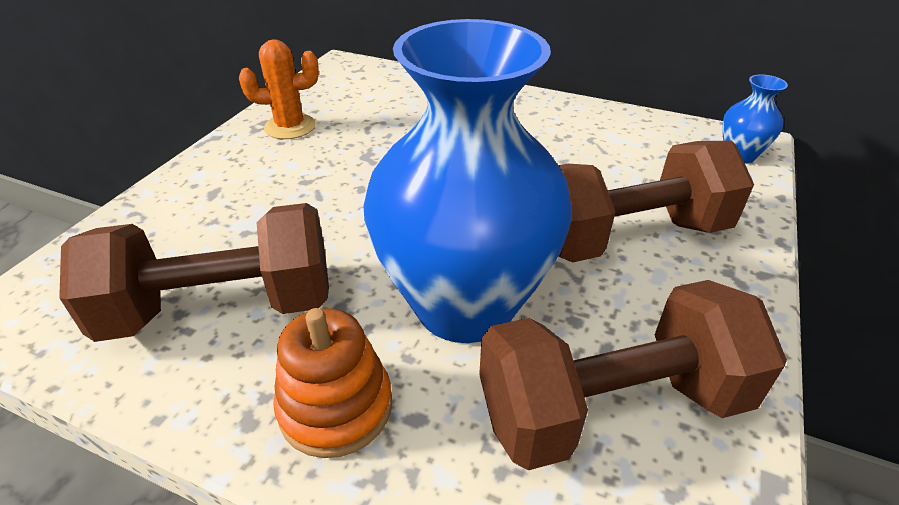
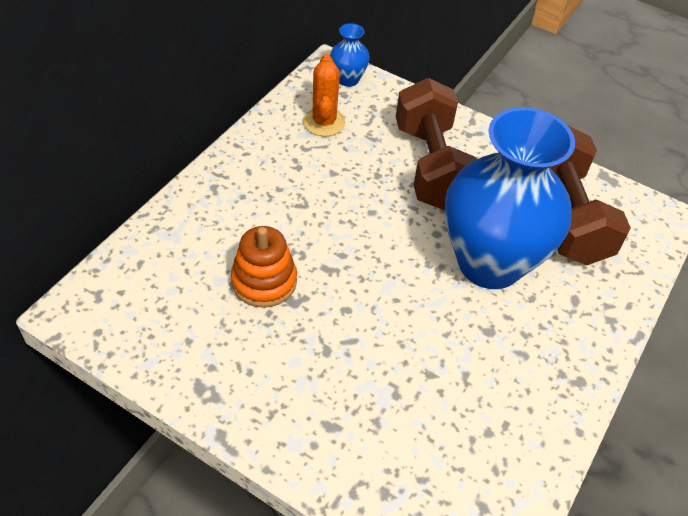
camera: 85 degrees left, 10 degrees up
brown dumbbell [59,203,329,342] -> none
orange cactus [239,39,319,139] -> orange cactus moved to [303,54,346,137]
orange stacking toy [273,308,392,458] -> orange stacking toy moved to [231,226,297,308]

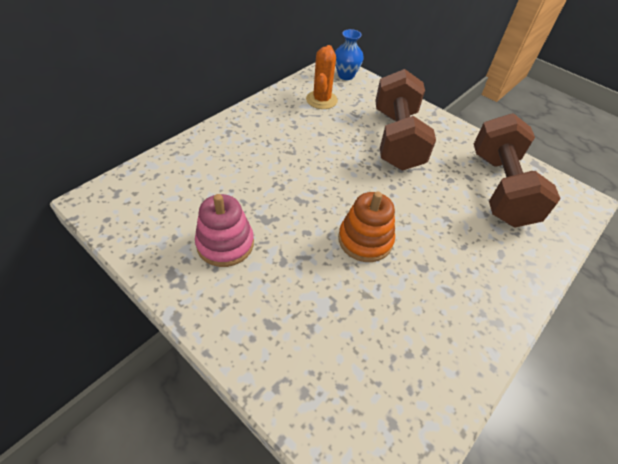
camera: 10 degrees right, 0 degrees up
orange stacking toy [231,226,297,308] -> orange stacking toy moved to [338,191,395,262]
blue vase [445,107,575,289] -> none
none -> pink stacking toy [195,194,254,267]

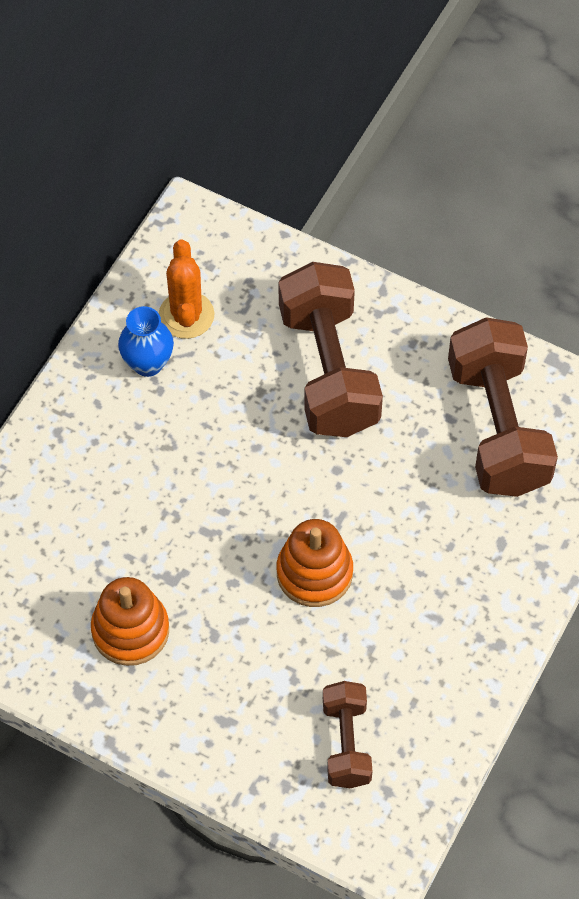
camera: 10 degrees left, 10 degrees up
pink stacking toy [195,194,254,267] -> orange stacking toy [91,577,169,666]
blue vase [335,29,364,80] -> blue vase moved to [118,306,174,377]
none -> brown dumbbell [323,681,372,788]

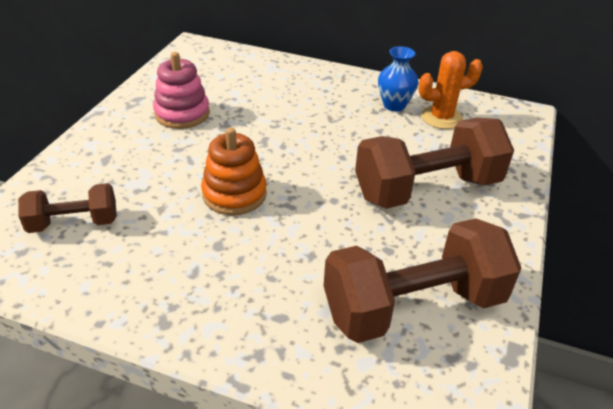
camera: 80 degrees right, 20 degrees down
orange stacking toy [91,577,169,666] -> pink stacking toy [153,52,210,129]

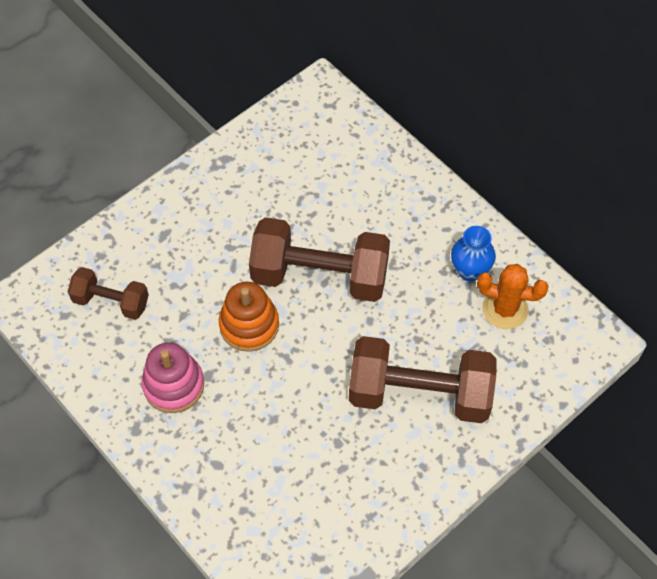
camera: 30 degrees right, 20 degrees up
pink stacking toy [153,52,210,129] -> pink stacking toy moved to [141,343,204,413]
brown dumbbell [324,218,521,343] -> brown dumbbell moved to [249,217,390,302]

